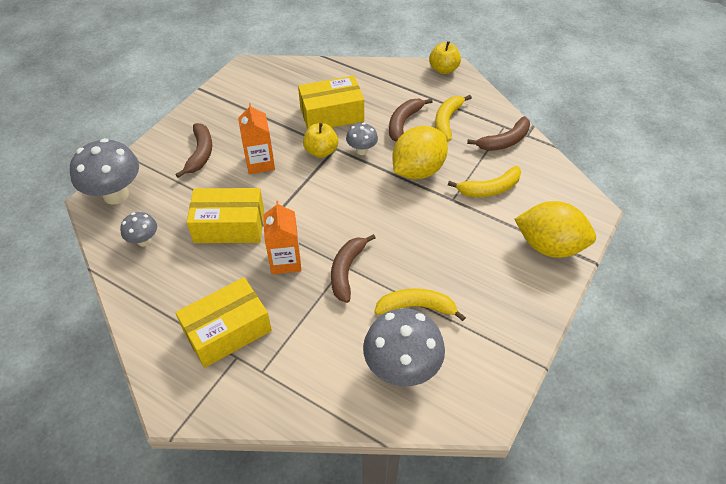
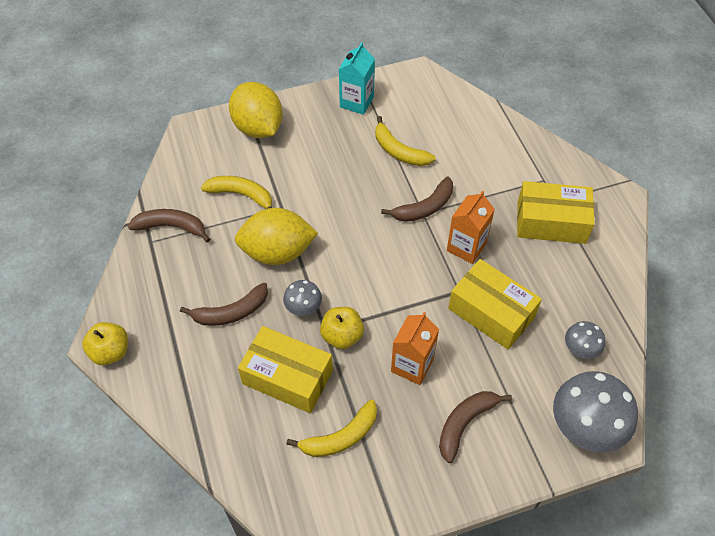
camera: 140 degrees left, 5 degrees up
grey mushroom [363,308,445,386] -> none
yellow banana [435,95,472,141] -> yellow banana moved to [286,400,377,457]
none -> turquoise carton [339,42,375,115]

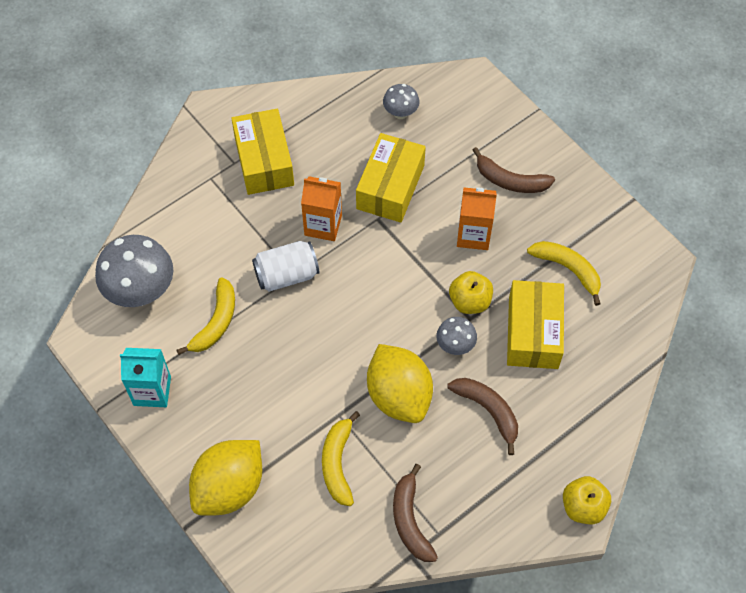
camera: 110 degrees left, 5 degrees up
brown banana [381,177,453,222] -> white can [252,241,320,292]
grey mushroom [553,371,638,453] -> grey mushroom moved to [95,235,174,307]

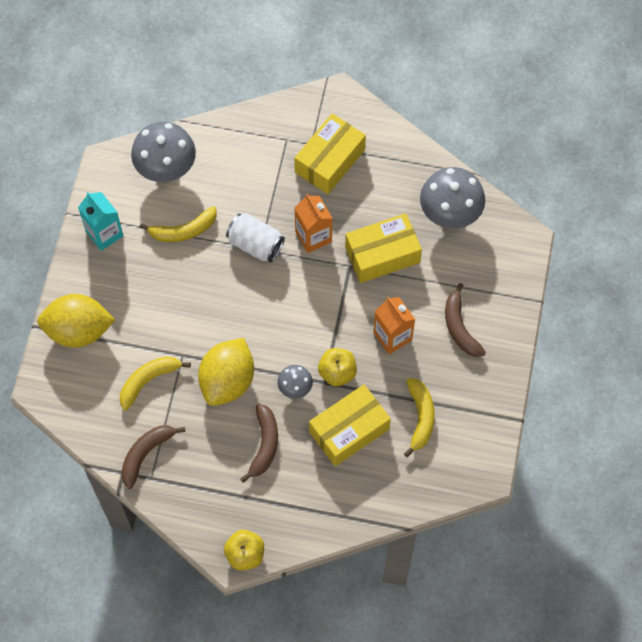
camera: 50 degrees right, 5 degrees up
grey mushroom [383,84,420,119] -> grey mushroom [420,167,485,229], size x1.93

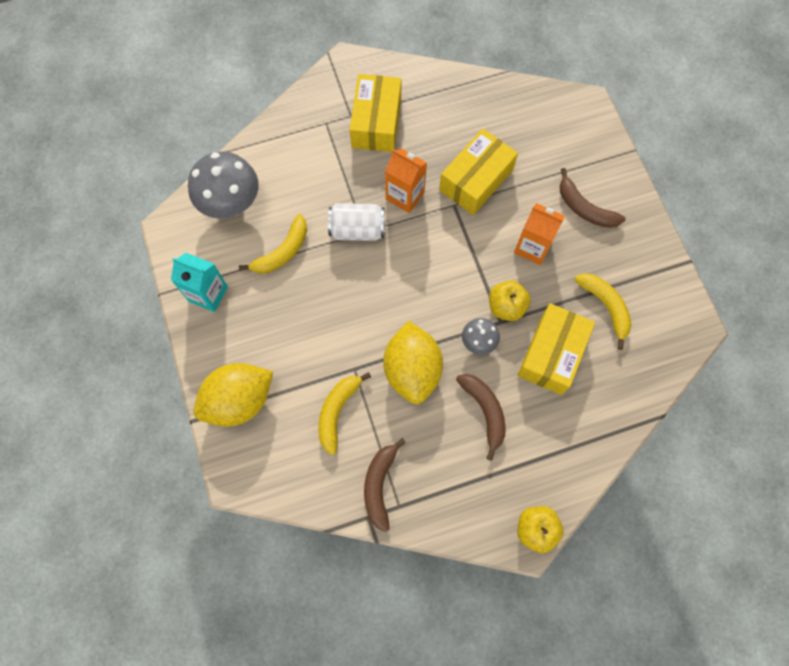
camera: 30 degrees left, 5 degrees up
grey mushroom [420,167,485,229] -> none

